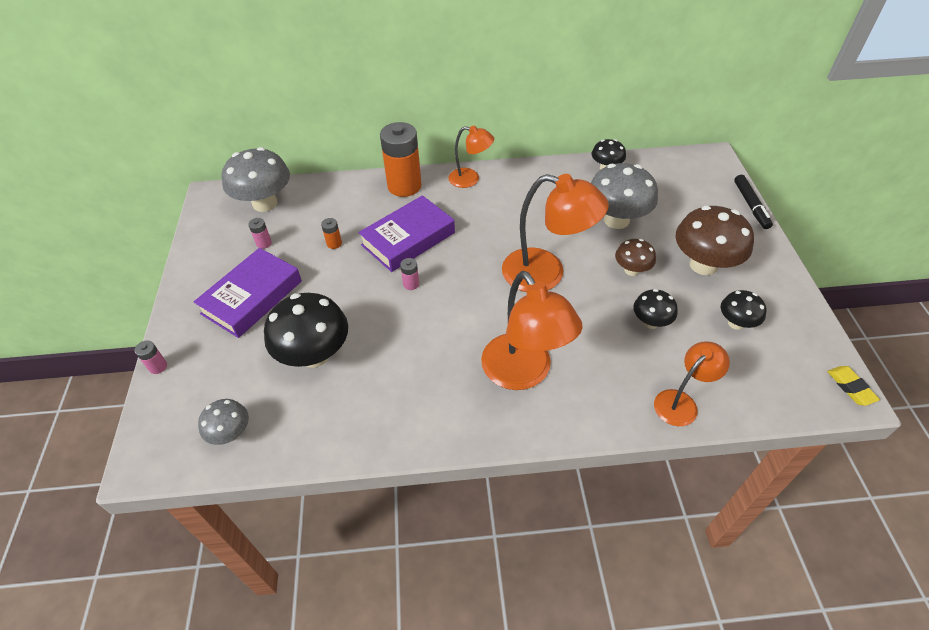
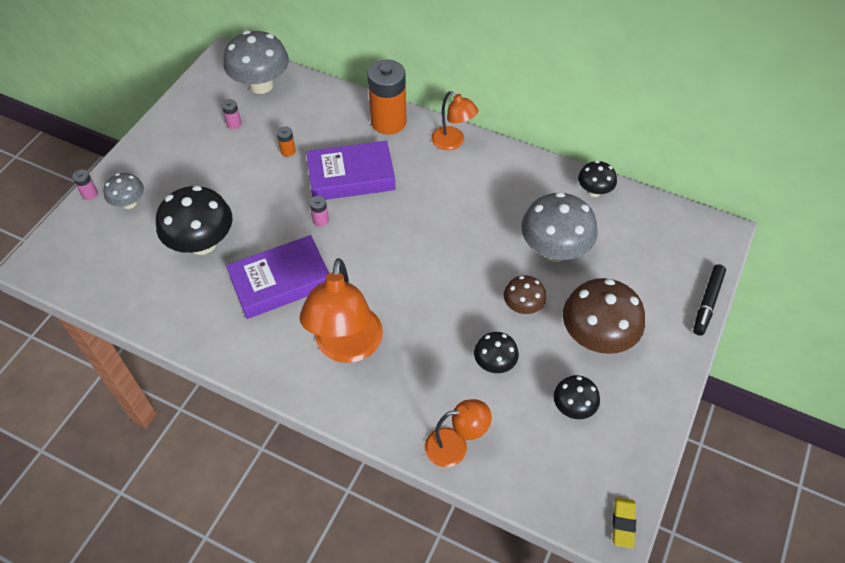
camera: 30 degrees right, 5 degrees up
purple book [194,248,302,338] -> purple book moved to [226,235,329,319]
grey mushroom [198,399,249,445] -> grey mushroom moved to [104,173,144,209]
orange lamp [502,174,609,292] -> none

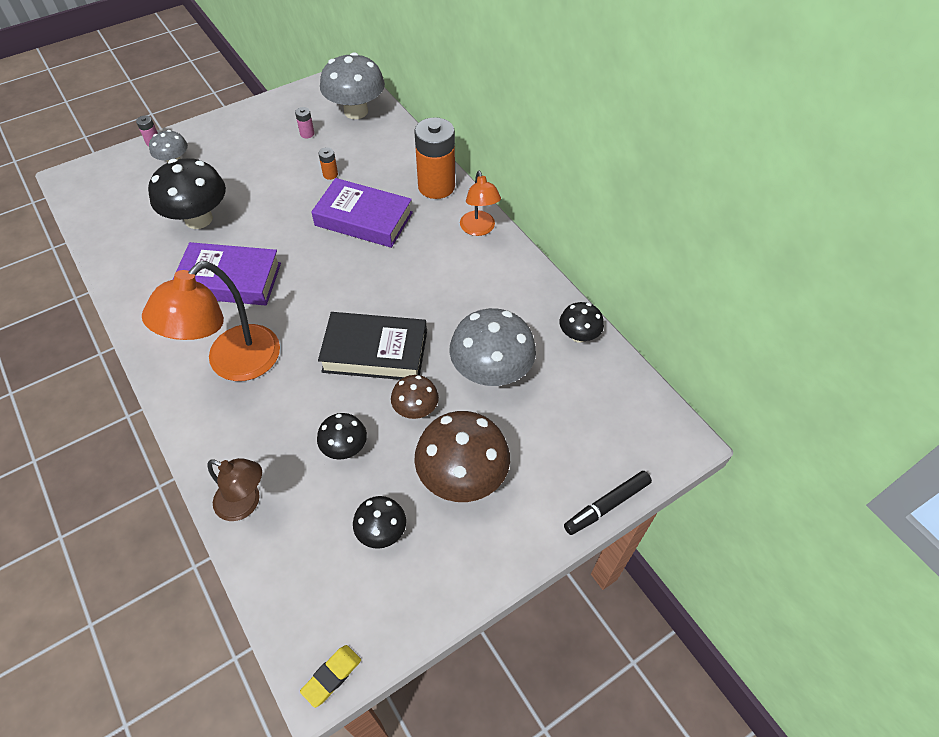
camera: 30 degrees right, 0 degrees up
pink battery [310,196,329,227] -> none
orange lamp [425,399,492,467] -> brown lamp [207,458,262,521]
none -> black book [318,312,427,380]

